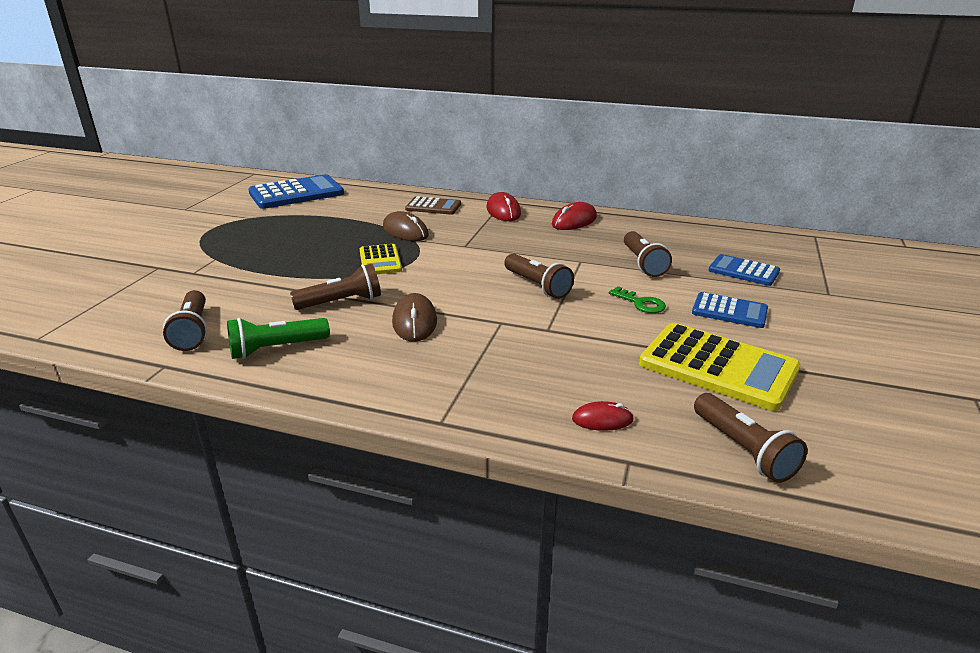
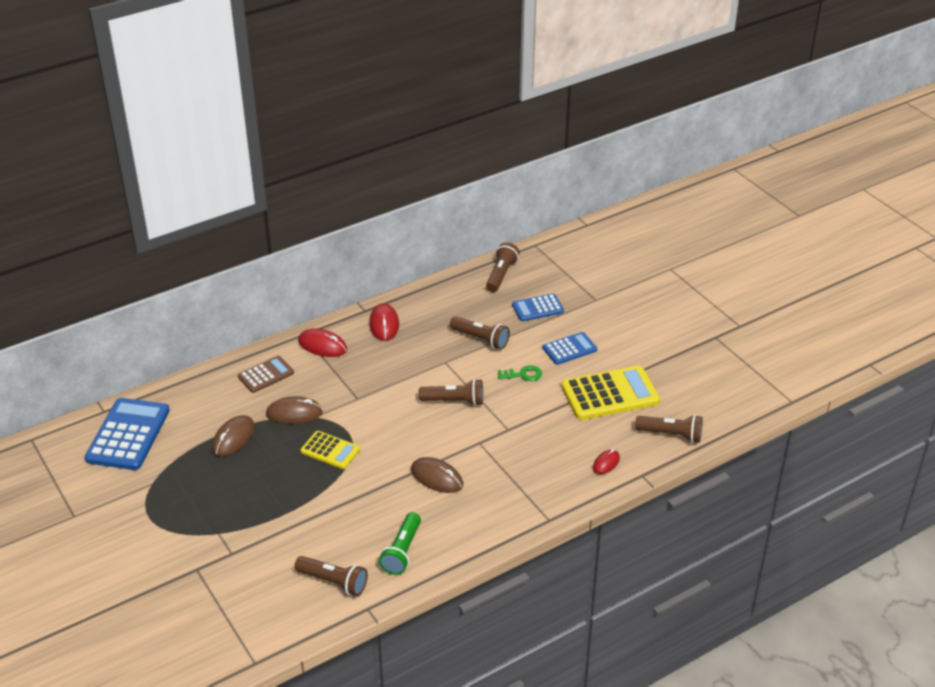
camera: 50 degrees left, 10 degrees up
brown flashlight [290,264,381,310] -> brown flashlight moved to [486,242,520,292]
none -> brown mouse [212,415,255,456]

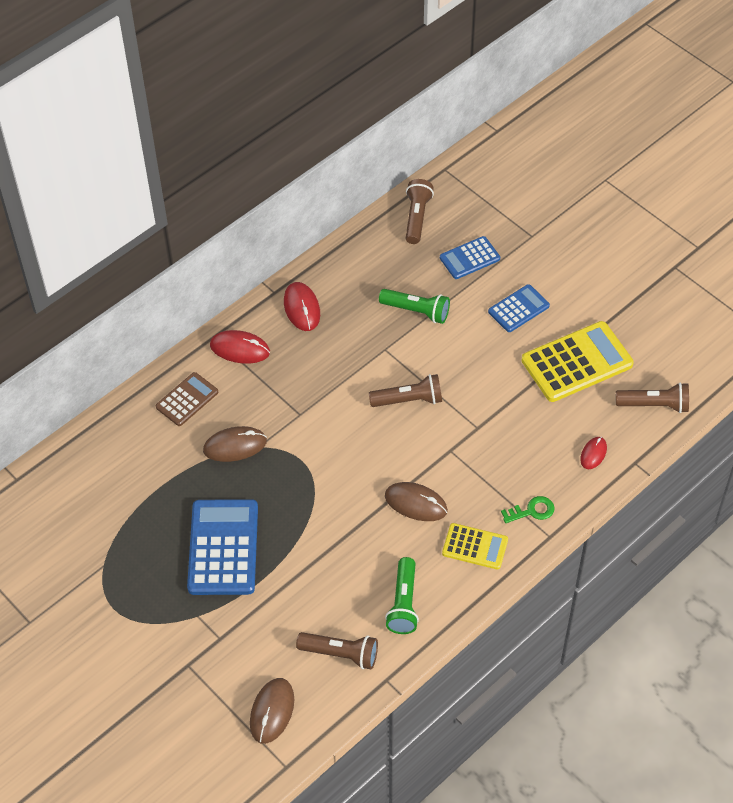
camera: 10 degrees left, 15 degrees up
blue calculator [85,398,170,470] -> blue calculator moved to [187,499,258,595]
brown mouse [212,415,255,456] -> brown mouse moved to [250,678,294,744]
yellow calculator [301,431,360,469] -> yellow calculator moved to [442,523,508,570]
brown flashlight [450,316,510,350] -> green flashlight [379,289,450,324]
green key [498,365,542,381] -> green key moved to [501,496,555,523]

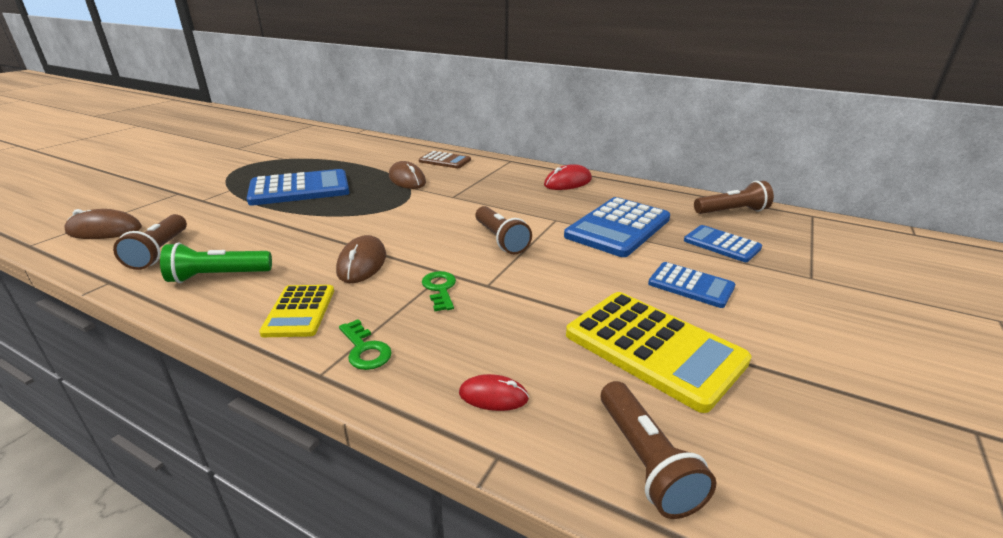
camera: 70 degrees right, 25 degrees down
red mouse [210,330,270,364] -> none
green flashlight [379,289,450,324] -> blue calculator [564,197,670,257]
none -> green key [422,271,456,311]

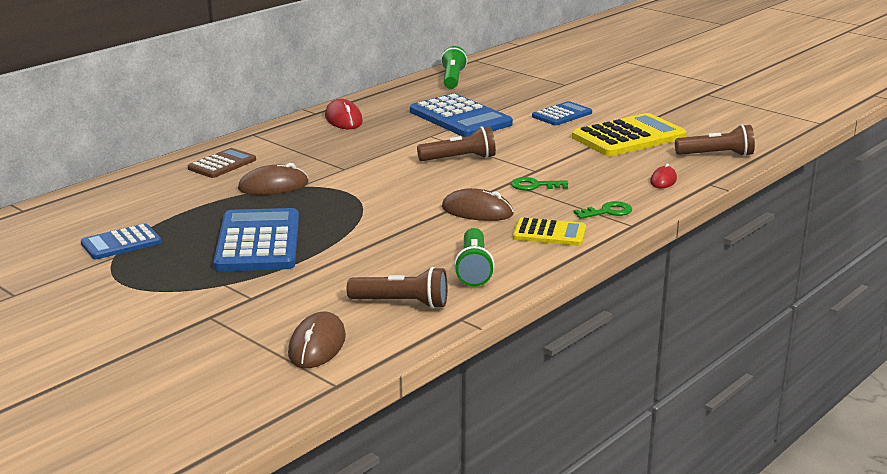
camera: 75 degrees left, 5 degrees down
blue calculator [684,225,762,262] -> blue calculator moved to [81,224,162,259]
brown flashlight [694,181,774,214] -> green flashlight [441,46,468,89]

